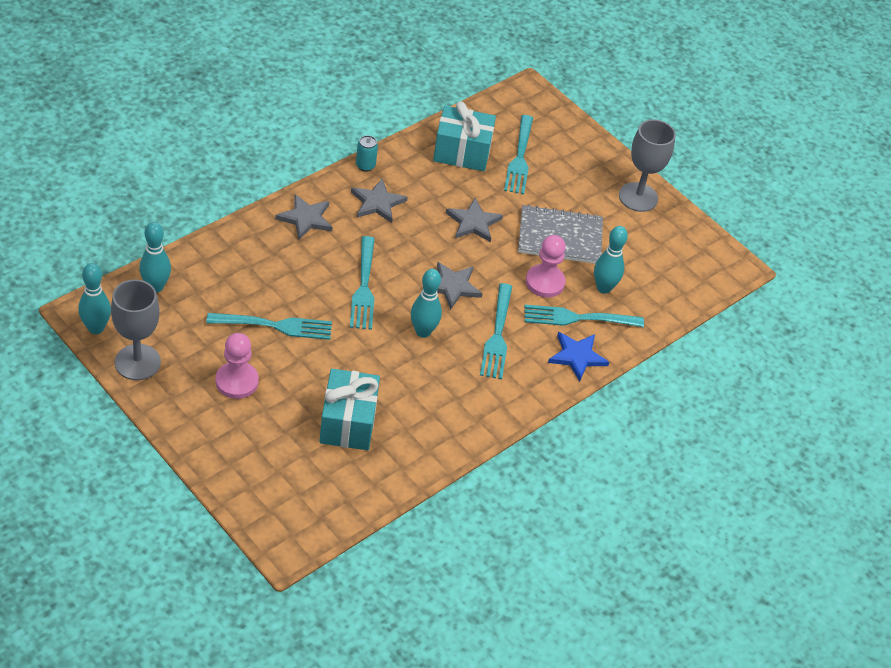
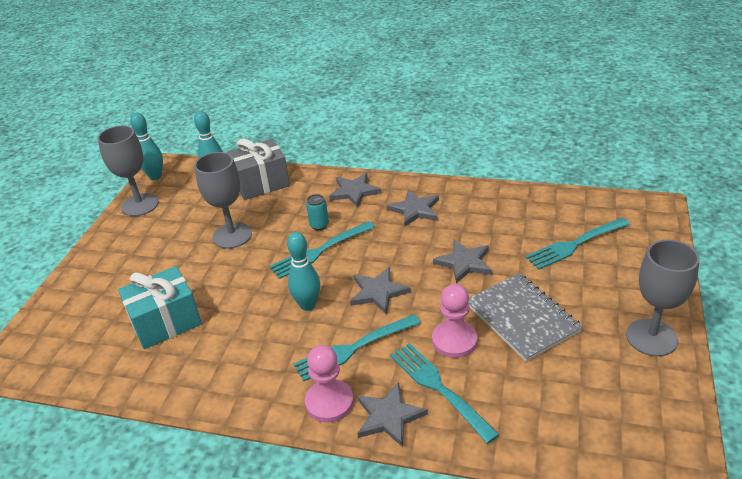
camera: 65 degrees right, 10 degrees down
turquoise fork [206,313,332,340] -> grey goblet [195,152,252,249]
pink pawn [216,333,259,399] -> pink pawn moved to [305,345,354,423]
turquoise can [356,135,378,171] -> turquoise can moved to [306,194,329,230]
turquoise gift [433,101,496,171] -> none
blue star [548,332,609,382] -> grey star [357,382,428,447]
turquoise bowling pin [594,226,628,294] -> none
none -> grey gift [227,138,290,200]

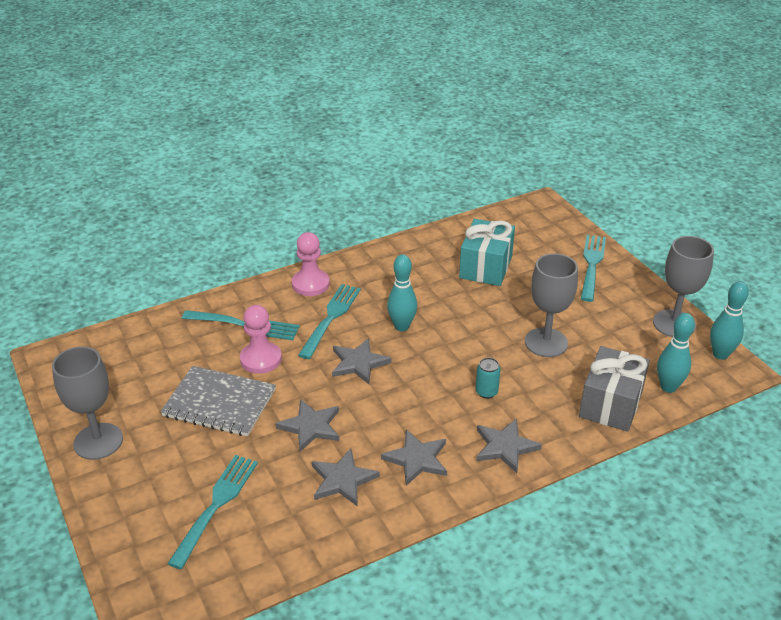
camera: 135 degrees right, 0 degrees up
turquoise fork [269,221,375,279] -> turquoise fork moved to [581,235,606,302]
grey star [357,382,428,447] -> grey star moved to [312,449,380,507]

